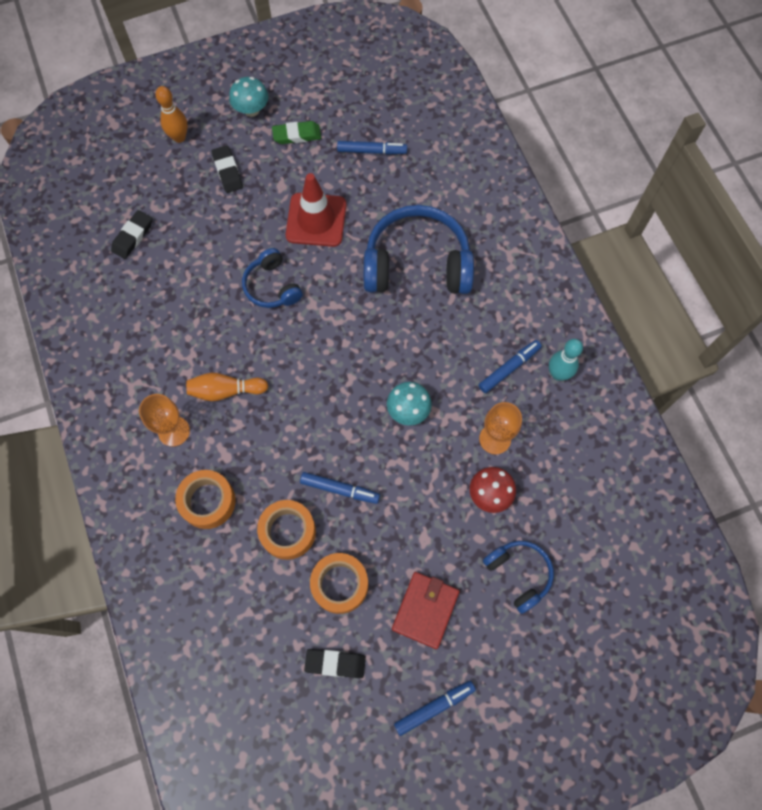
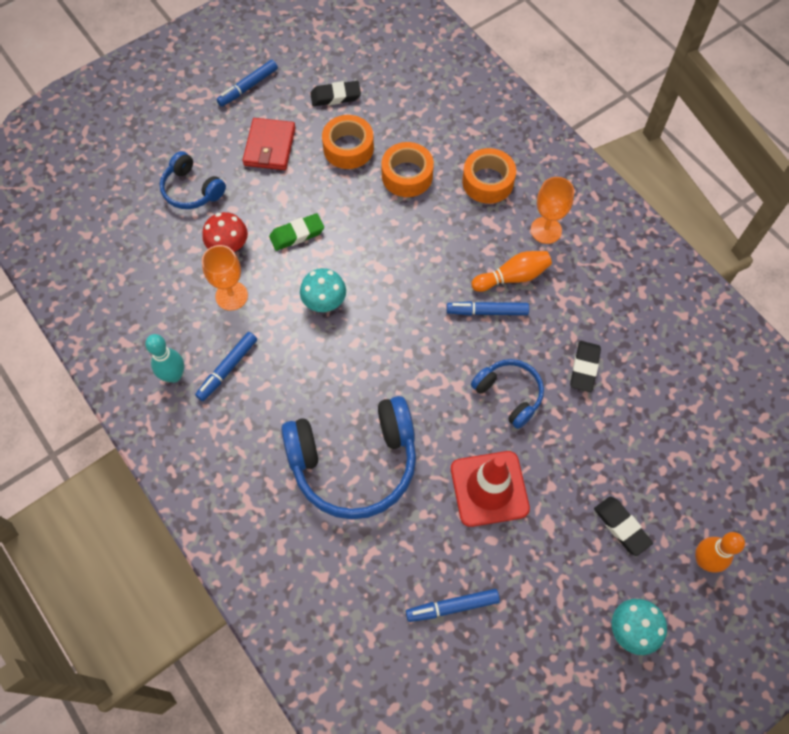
camera: 165 degrees right, 5 degrees down
black eraser [111,210,152,259] -> black eraser moved to [570,341,601,392]
green eraser [272,121,321,144] -> green eraser moved to [269,213,324,251]
blue marker [300,472,380,504] -> blue marker moved to [447,301,529,315]

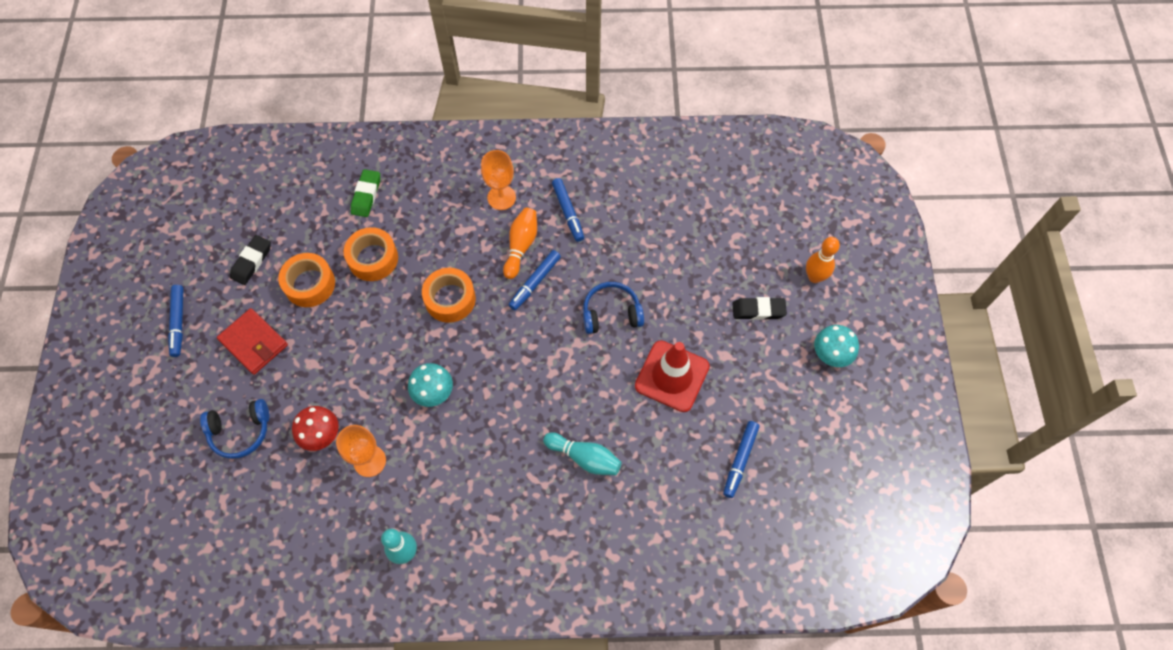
camera: 55 degrees left, 0 degrees up
blue marker [195,332,257,401] -> blue marker moved to [552,178,584,242]
green eraser [269,213,324,251] -> green eraser moved to [351,169,380,217]
blue headphones [281,396,416,520] -> turquoise bowling pin [543,432,622,475]
orange tape [462,148,516,204] -> orange tape moved to [422,268,476,323]
black eraser [570,341,601,392] -> none

